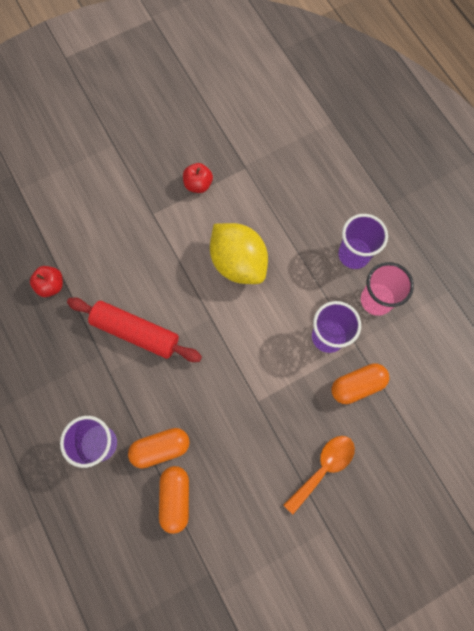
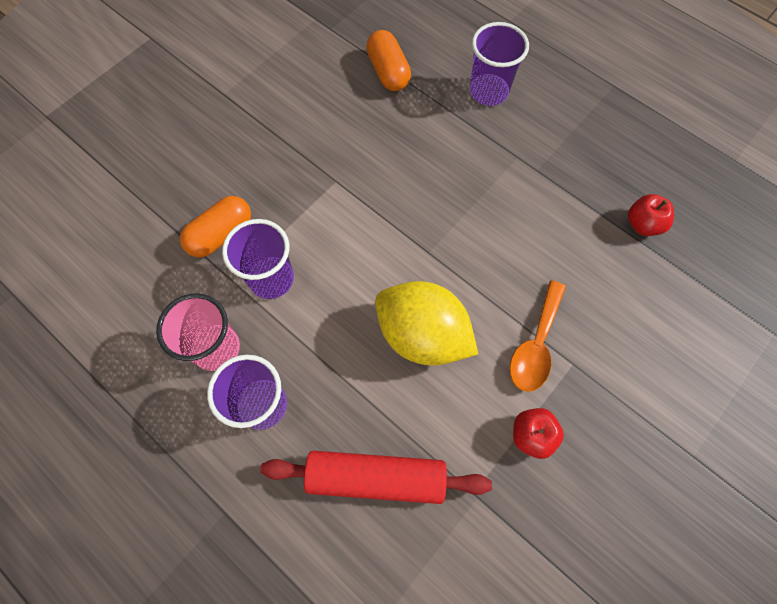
camera: 160 degrees right, 5 degrees down
red rolling pin [67,298,202,362] -> red rolling pin moved to [260,451,492,504]
orange capsule [128,428,190,469] -> none
orange spoon [284,436,355,514] -> orange spoon moved to [510,280,566,392]

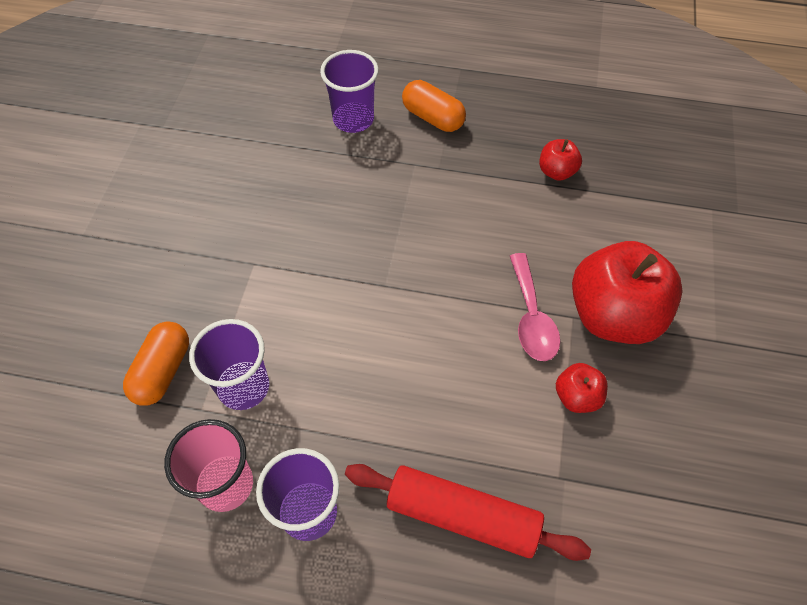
camera: 30 degrees left, 10 degrees down
red rolling pin [260,451,492,504] -> red rolling pin turned 45 degrees clockwise [345,464,591,561]
orange capsule [366,30,411,91] -> orange capsule moved to [402,80,466,132]
yellow lemon [375,281,478,366] -> none
orange spoon [510,280,566,392] -> pink spoon [510,253,560,361]
none -> red apple [572,241,683,344]

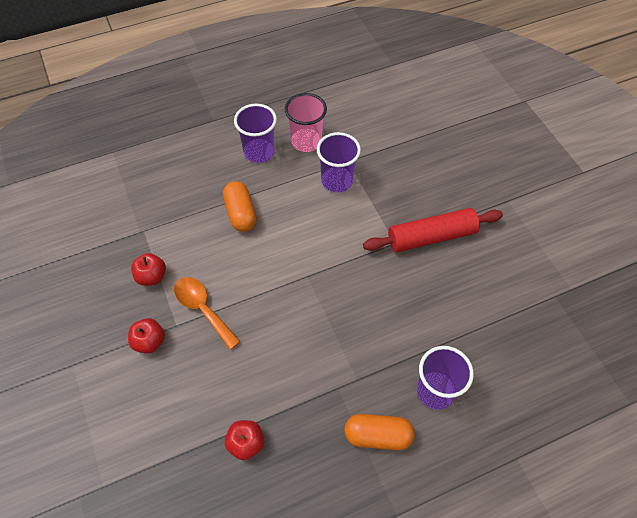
camera: 145 degrees right, 0 degrees up
orange capsule [123,321,189,406] -> orange capsule moved to [223,181,257,232]
red rolling pin [345,464,591,561] -> red rolling pin moved to [363,208,503,252]
pink spoon [510,253,560,361] -> orange spoon [174,277,241,350]
red apple [572,241,683,344] -> red apple [128,318,165,354], size x0.46

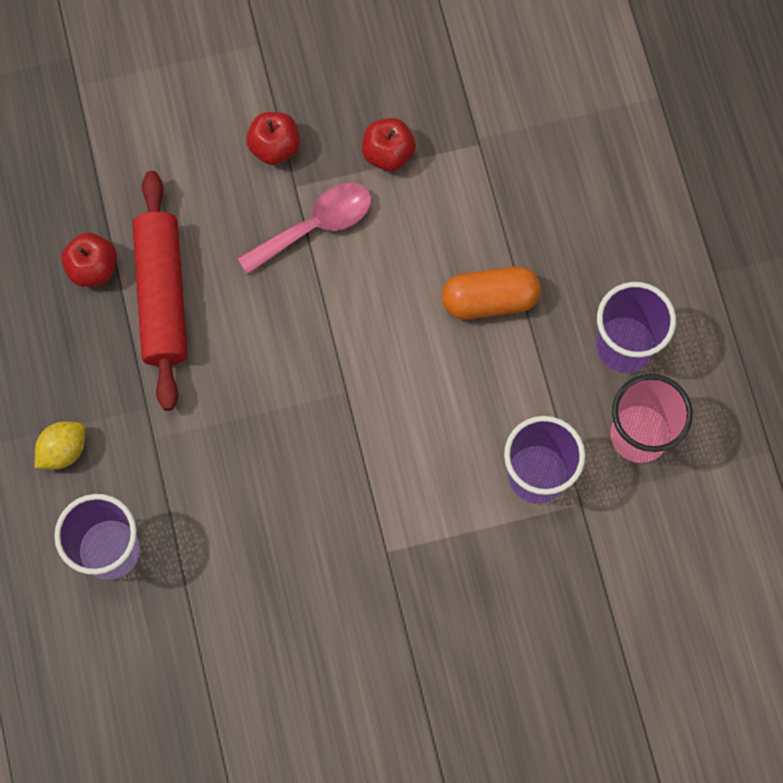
camera: 100 degrees right, 15 degrees up
orange spoon [174,277,241,350] -> pink spoon [237,182,372,275]
orange capsule [344,414,415,450] -> yellow lemon [35,421,85,469]
red rolling pin [363,208,503,252] -> red rolling pin moved to [132,171,187,411]

